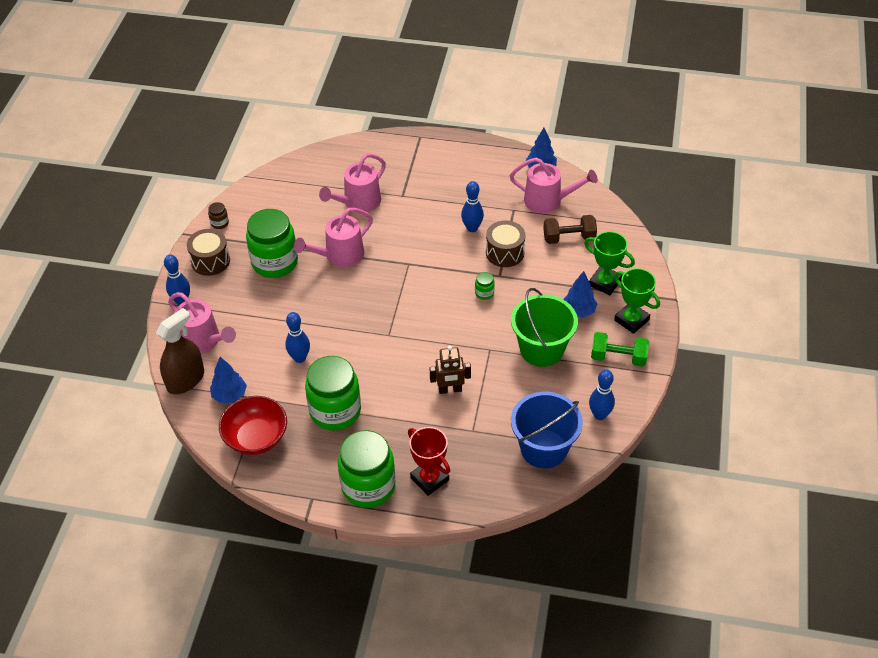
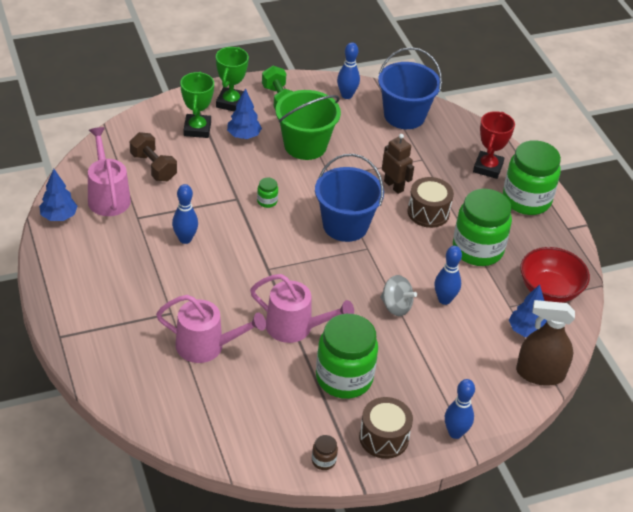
camera: 125 degrees left, 5 degrees down
pink watering can [168,292,236,353] -> none
brown drum [486,220,526,267] -> brown drum moved to [408,177,454,228]
none -> blue bucket [315,154,384,242]
none -> grey spinning top [380,275,417,316]

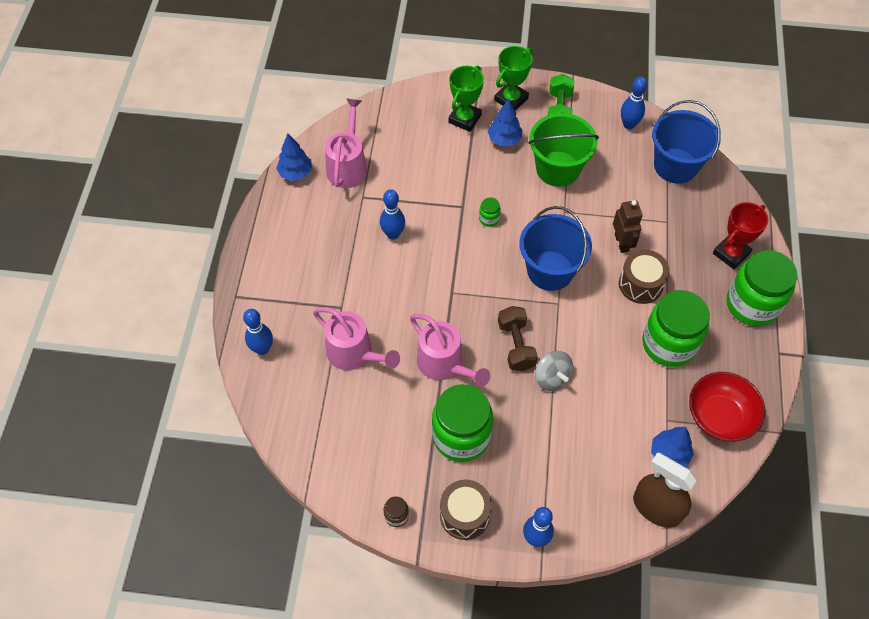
camera: 30 degrees right, 15 degrees up
brown dumbbell [130,132,177,181] -> brown dumbbell moved to [498,306,538,371]
blue bowling pin [435,246,462,305] -> blue bowling pin moved to [243,309,273,355]

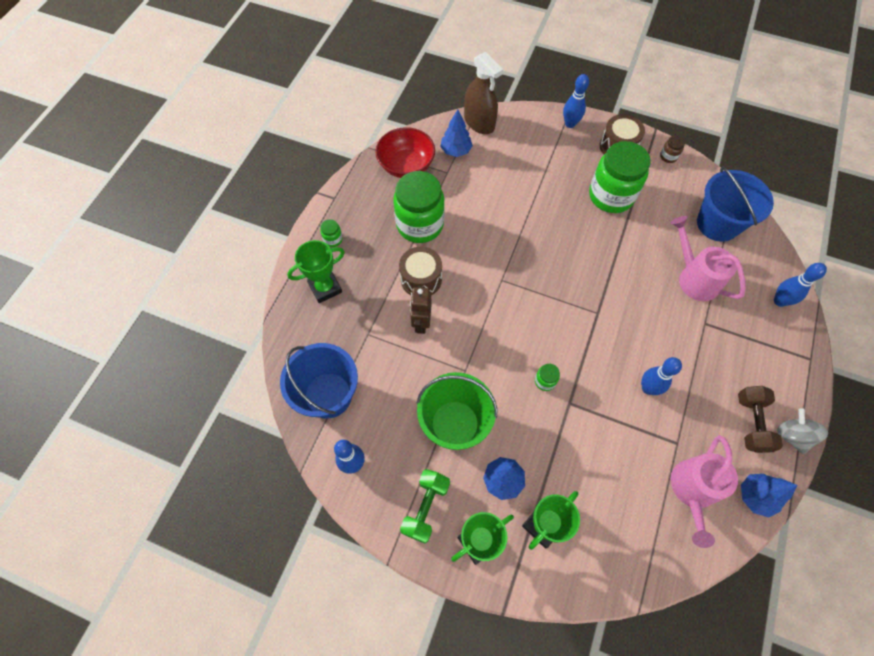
camera: 165 degrees left, 5 degrees up
pink watering can [410,314,490,387] -> none
brown dumbbell [498,306,538,371] -> brown dumbbell moved to [738,386,783,453]
blue bucket [519,206,592,291] -> blue bucket moved to [697,167,774,242]
grey spinning top [535,351,573,391] -> grey spinning top moved to [777,408,828,454]
red trophy [713,202,768,269] -> green trophy [287,240,345,303]
green jar [727,250,798,326] -> green jar [320,219,343,247], size x0.40

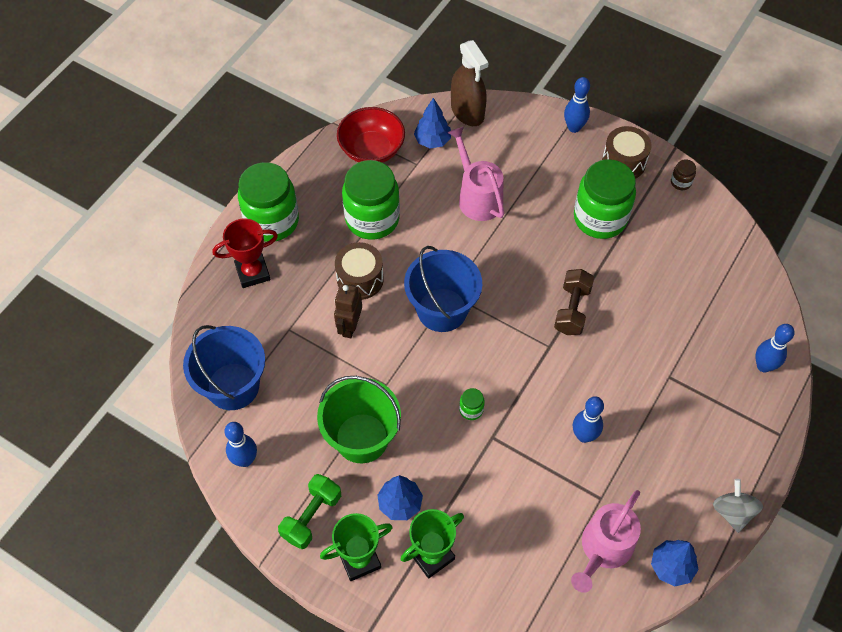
camera: 10 degrees right, 5 degrees down
green trophy [287,240,345,303] -> red trophy [213,219,278,288]
green jar [320,219,343,247] -> green jar [238,162,299,242], size x2.49
pink watering can [671,216,746,301] -> pink watering can moved to [448,126,504,221]
blue bucket [697,167,774,242] -> blue bucket moved to [404,246,482,332]
brown dumbbell [738,386,783,453] -> brown dumbbell moved to [554,269,594,335]

